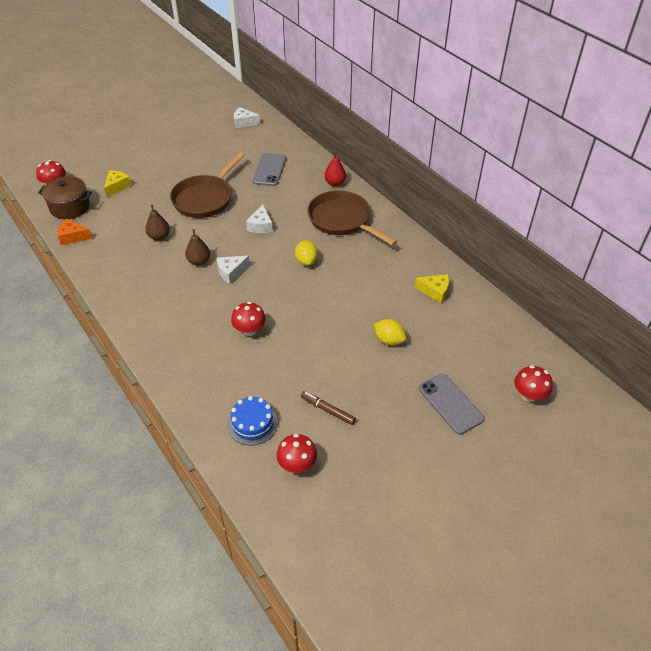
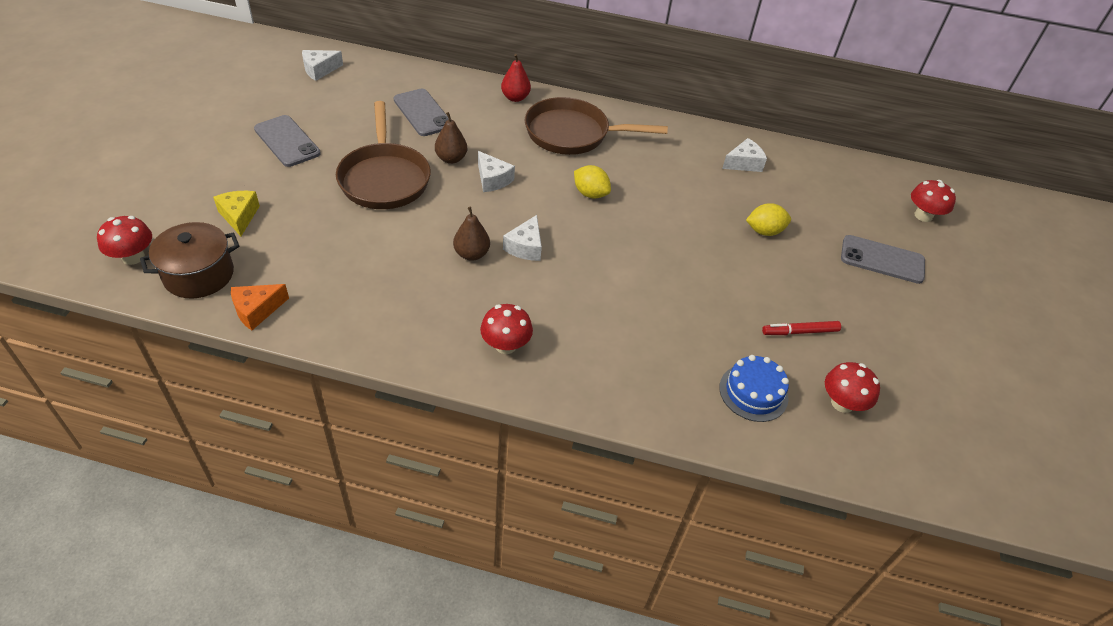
camera: 45 degrees left, 0 degrees up
brown pear [146,205,170,241] -> brown pear moved to [435,112,467,164]
red mushroom [231,302,266,336] -> red mushroom moved to [480,304,533,354]
brown marker [301,391,356,425] -> red marker [762,321,841,335]
yellow cheese [414,274,449,303] -> white cheese [722,138,767,172]
none -> grey phone [254,115,321,167]

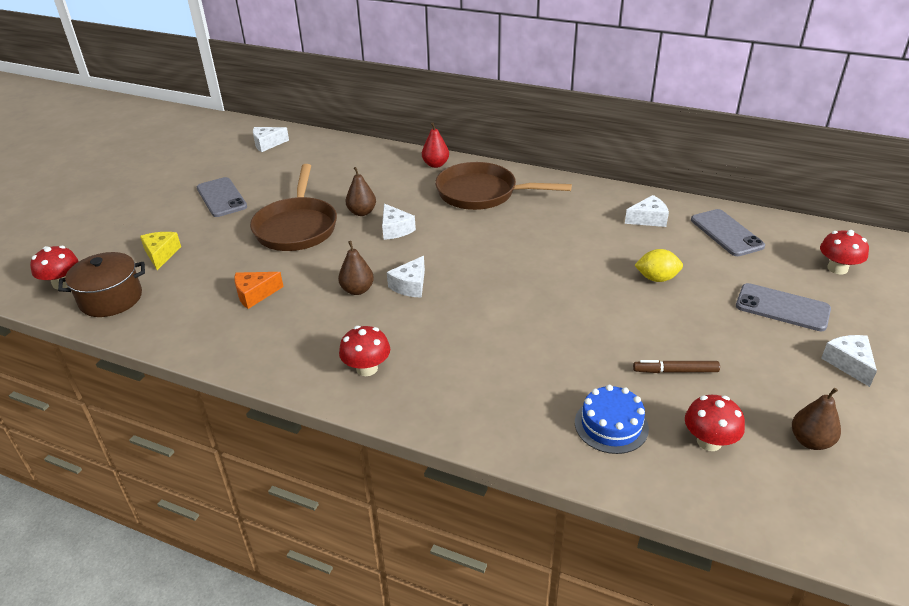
camera: 15 degrees right, 10 degrees down
orange cheese [231,284,289,330] -> orange cheese moved to [234,272,284,309]
grey phone [394,89,449,136] -> grey phone moved to [691,209,765,256]
yellow lemon [574,165,611,199] -> none
red marker [762,321,841,335] -> brown marker [633,360,720,373]
none -> brown pear [792,388,841,450]
none -> white cheese [821,335,877,387]

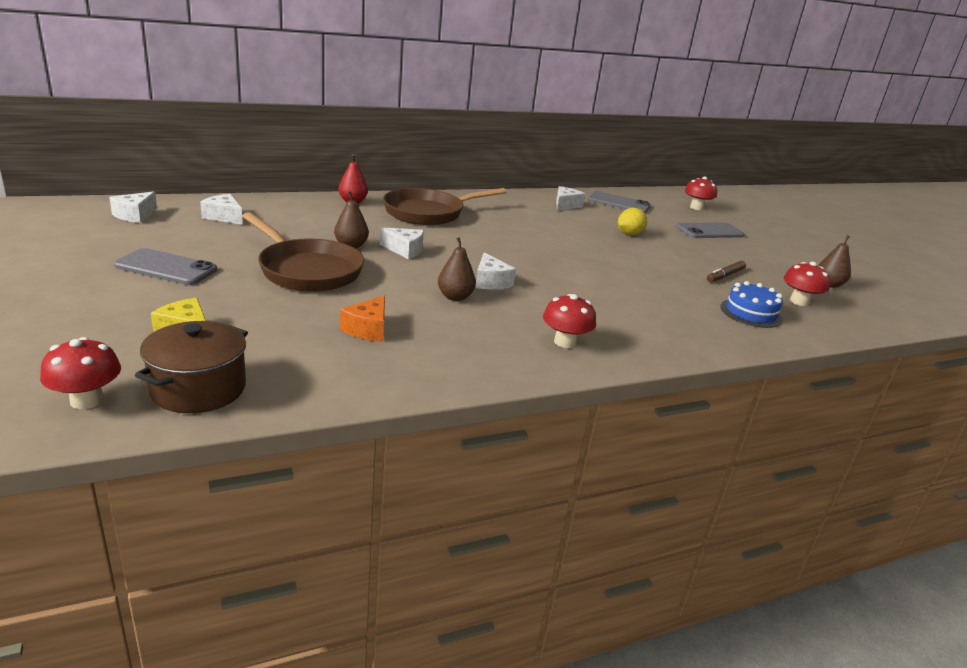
camera: 50 degrees left, 10 degrees down
white cheese [821,335,877,387] -> white cheese moved to [200,194,243,225]

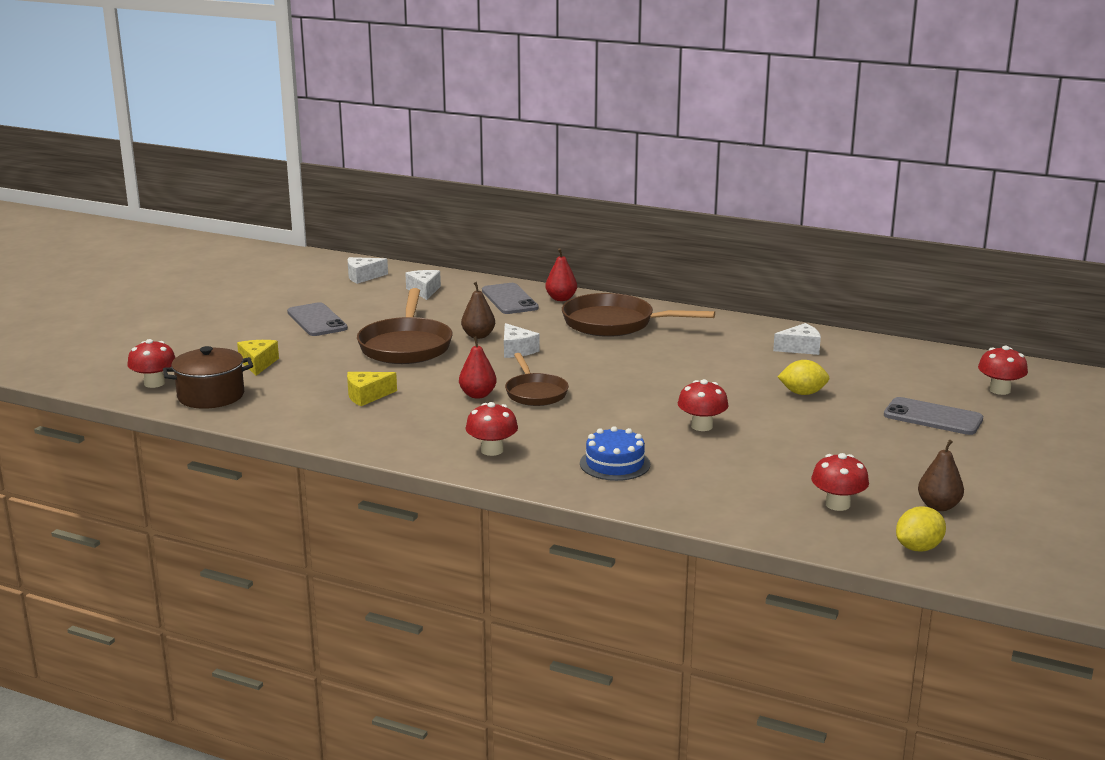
camera: 50 degrees right, 5 degrees down
orange cheese [340,295,385,342] -> yellow cheese [347,372,397,406]
brown pear [438,237,476,301] -> red pear [459,336,497,399]
white cheese [475,252,516,289] -> brown pan [505,353,569,406]
grey phone [588,191,651,213] -> grey phone moved to [482,283,539,314]
brown marker [707,261,746,282] -> none
blue cake [720,281,783,328] -> blue cake moved to [580,426,650,481]
none -> red mushroom [678,379,729,431]
none -> yellow lemon [896,507,946,552]

